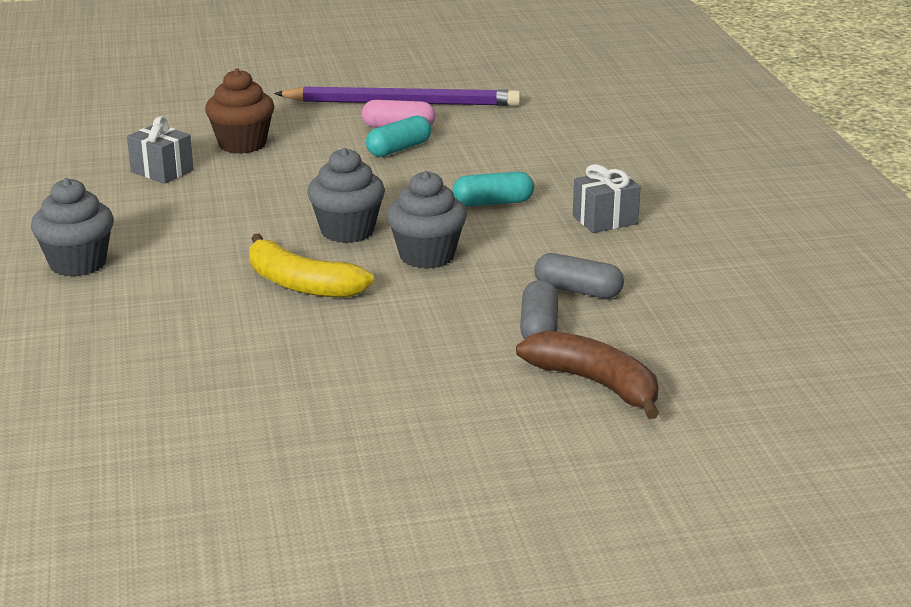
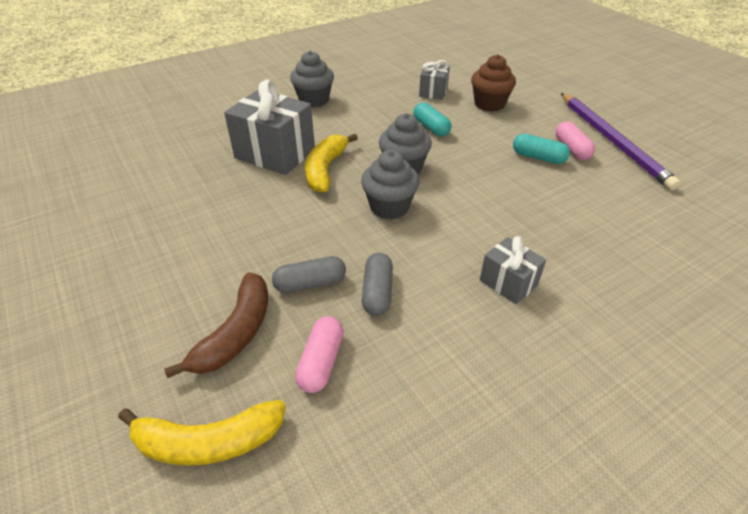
camera: 70 degrees right, 15 degrees up
turquoise capsule [453,172,534,206] -> turquoise capsule moved to [413,102,451,136]
none -> yellow banana [118,400,286,466]
none -> grey gift [224,79,315,175]
none -> pink capsule [295,316,344,393]

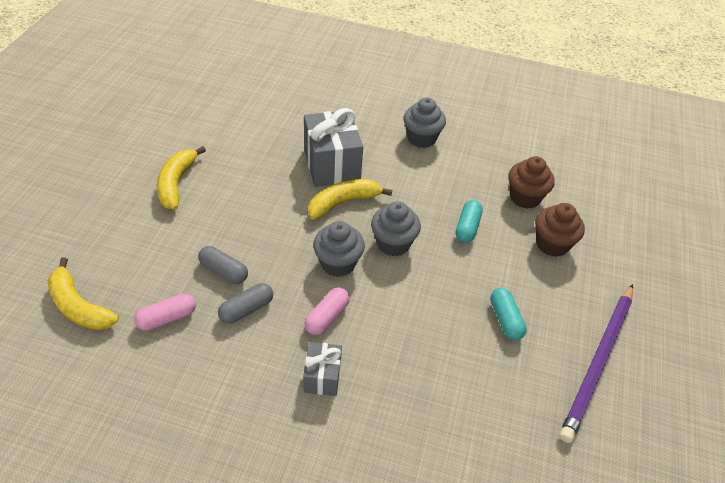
camera: 45 degrees right, 5 degrees up
brown banana [164,272,268,378] -> none
grey gift [419,60,450,100] -> brown cupcake [508,156,555,209]
pink capsule [555,121,595,160] -> pink capsule moved to [304,287,350,335]
none -> yellow banana [157,146,206,210]

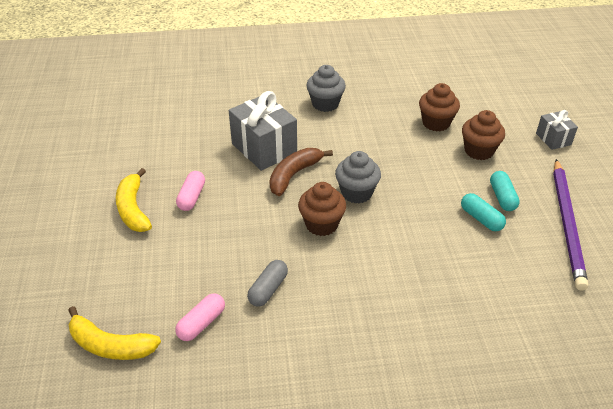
camera: 20 degrees left, 5 degrees down
grey capsule [198,246,248,284] -> none
grey gift [303,342,342,396] -> grey gift moved to [536,110,578,150]
pink capsule [304,287,350,335] -> pink capsule moved to [176,171,205,211]
yellow banana [308,179,392,220] -> brown banana [269,148,333,196]
grey cupcake [313,221,365,277] -> brown cupcake [298,182,346,236]
turquoise capsule [456,200,483,243] -> turquoise capsule moved to [490,171,520,211]

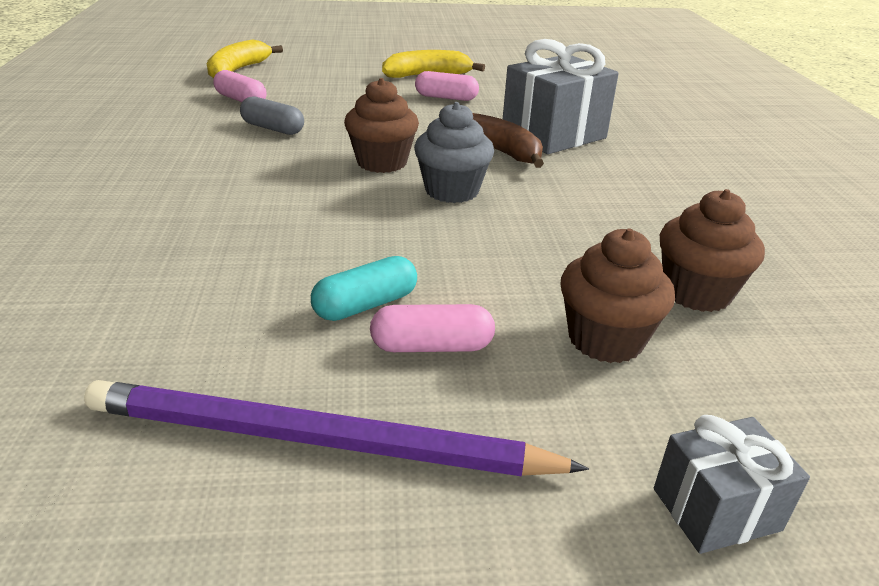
camera: 90 degrees right, 10 degrees down
grey cupcake [306,65,346,112] -> none
turquoise capsule [490,171,520,211] -> pink capsule [370,304,495,352]

